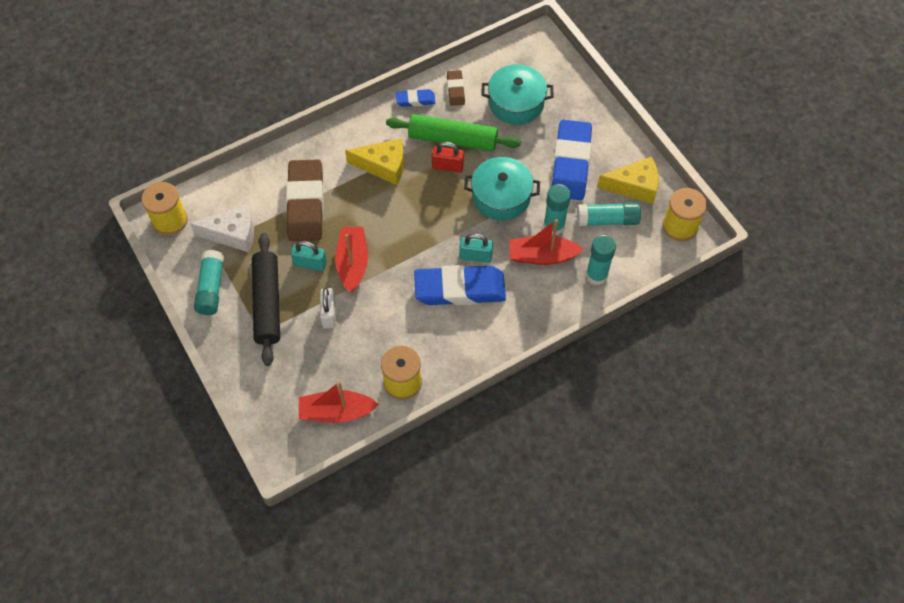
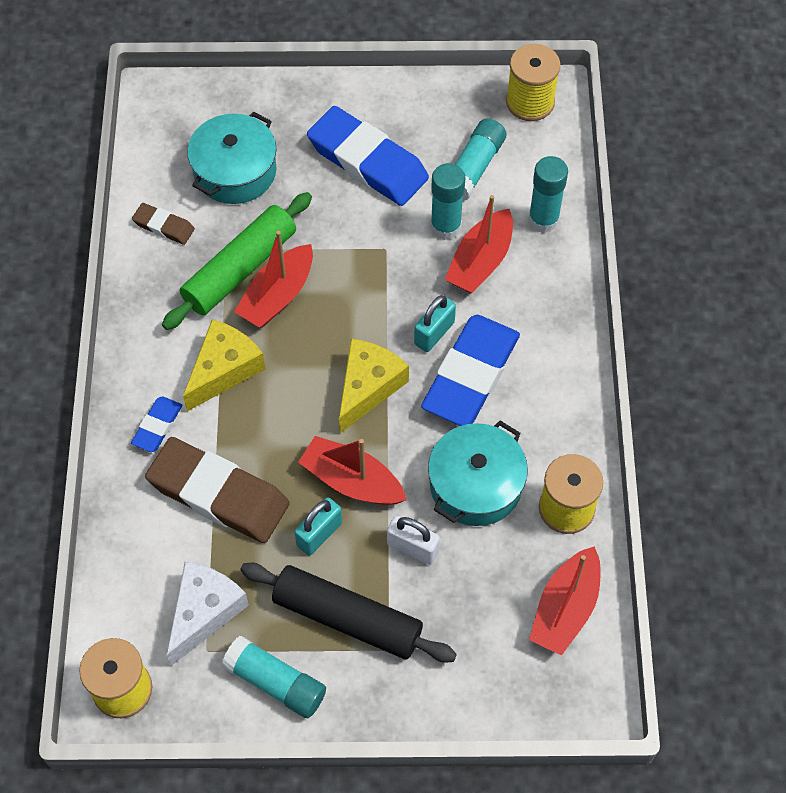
camera: 60 degrees left, 0 degrees up
blue eraser [396,89,436,107] -> blue eraser moved to [131,396,182,452]
red padlock [432,142,464,173] -> red boat [234,231,313,328]
turquoise pot [464,157,540,220] -> turquoise pot moved to [428,421,528,526]
yellow cheese [597,156,659,204] -> yellow cheese moved to [339,339,409,433]

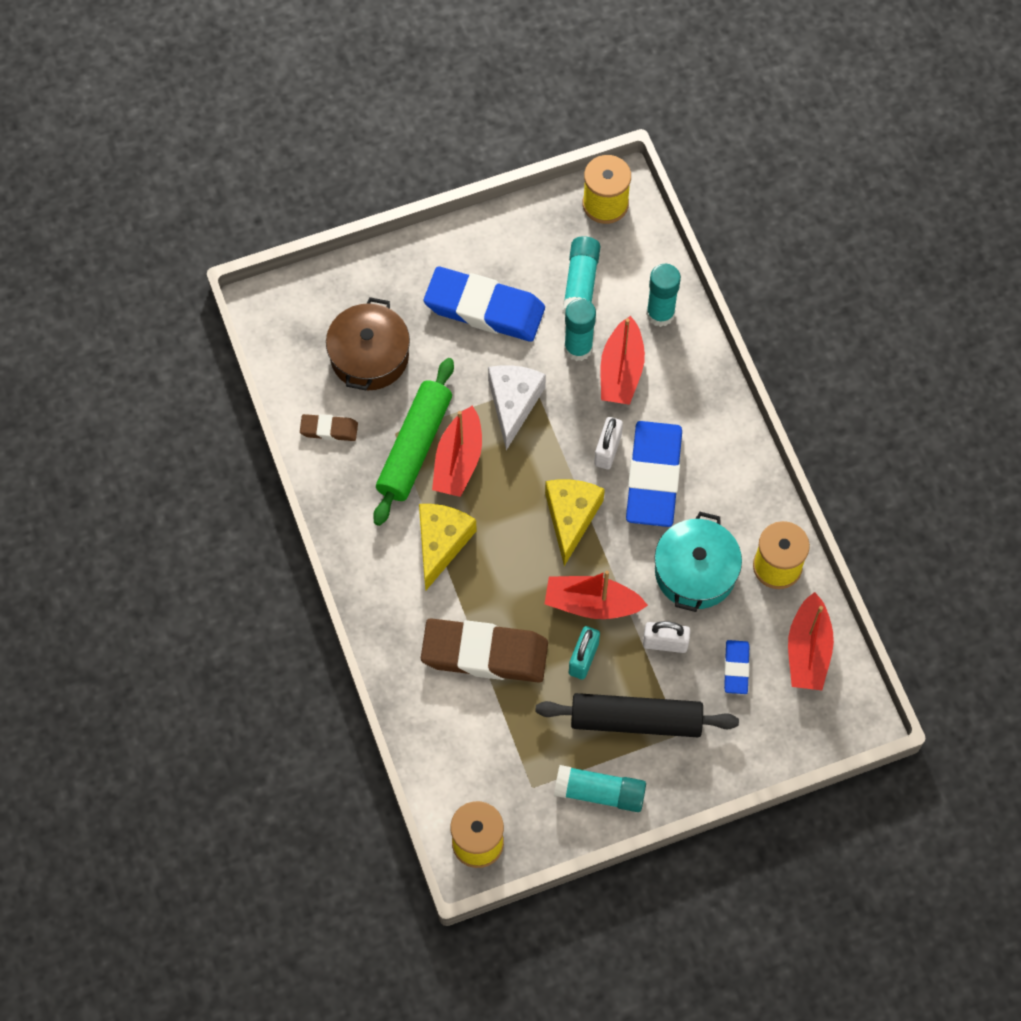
camera: 20 degrees left, 5 degrees up
blue eraser [131,396,182,452] -> blue eraser moved to [724,640,750,694]
white cheese [167,562,249,666] -> white cheese moved to [488,365,546,450]
turquoise pot [187,112,277,204] -> brown pot [326,297,410,390]
turquoise padlock [414,295,456,352] -> white padlock [594,417,623,470]

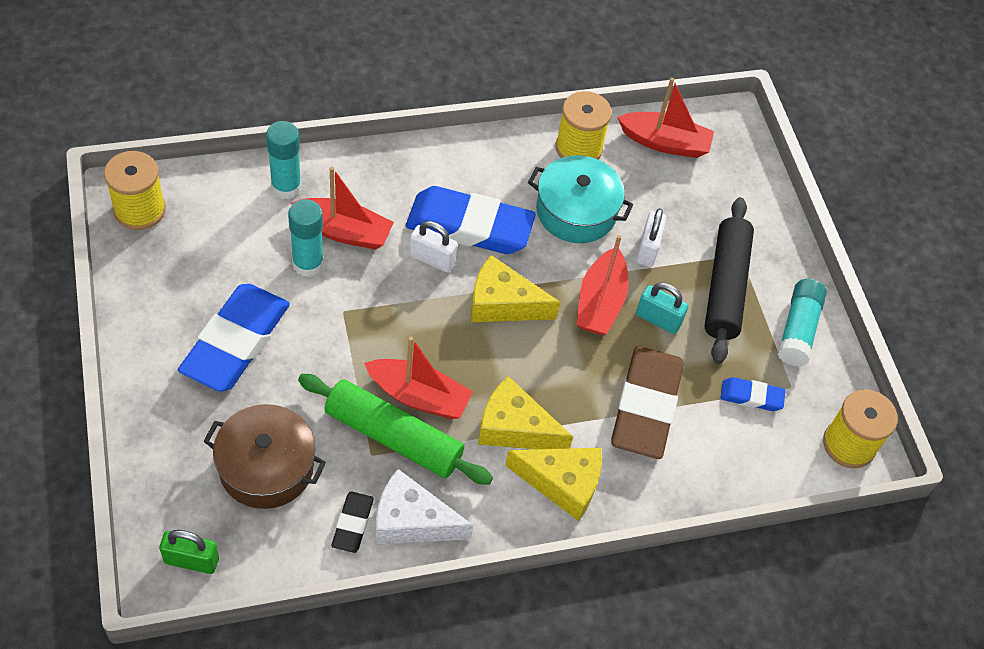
camera: 90 degrees left, 10 degrees down
brown eraser [300,414,358,441] -> black eraser [332,491,374,553]
white cheese [488,365,546,450] -> white cheese moved to [375,469,473,545]
turquoise glue stick [562,236,600,314] -> none
blue eraser [724,640,750,694] -> blue eraser moved to [720,377,786,411]
none -> green padlock [159,530,219,574]
none -> yellow cheese [505,448,602,521]

